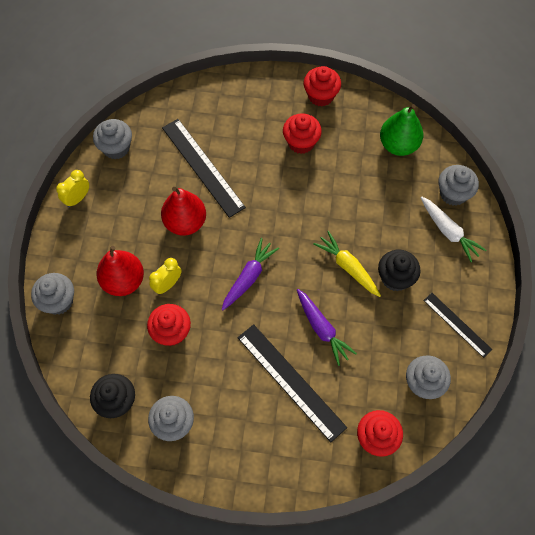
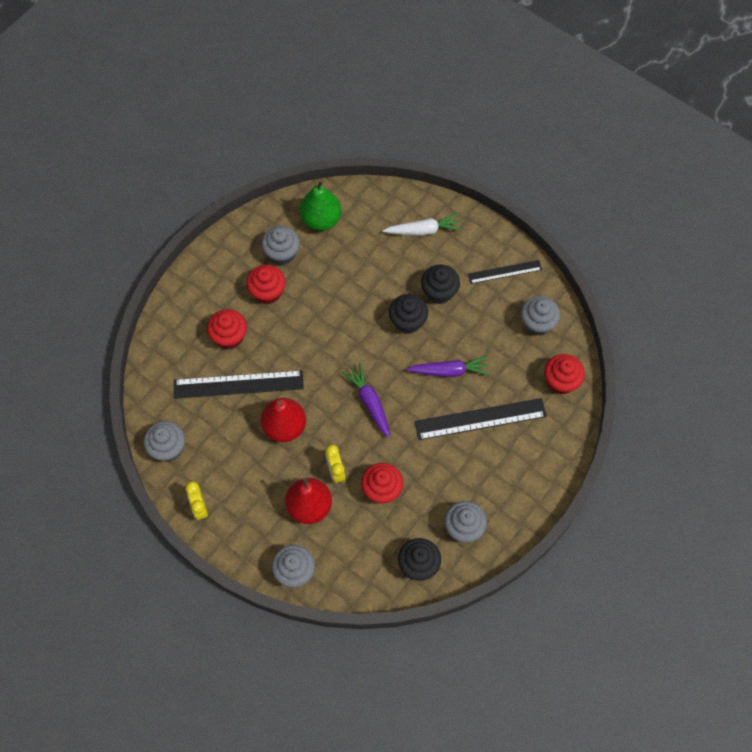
camera: 60 degrees left, 0 degrees up
red cupcake [304,66,341,107] -> red cupcake moved to [207,309,247,349]
yellow carrot [313,231,381,297] -> black cupcake [389,294,428,334]
grey cupcake [438,165,479,206] -> grey cupcake moved to [261,226,300,265]

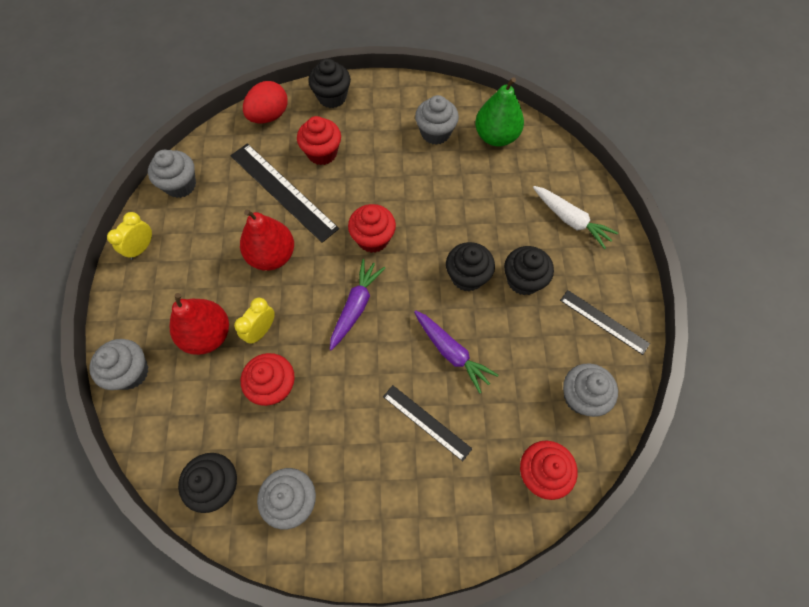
camera: 50 degrees right, 0 degrees up
red cupcake [246,265,286,304] -> red cupcake moved to [348,204,396,253]
black ruler [415,398,547,440] -> black ruler [383,385,472,462], size x0.60
none -> red egg [243,81,288,123]
none -> black cupcake [308,58,351,108]

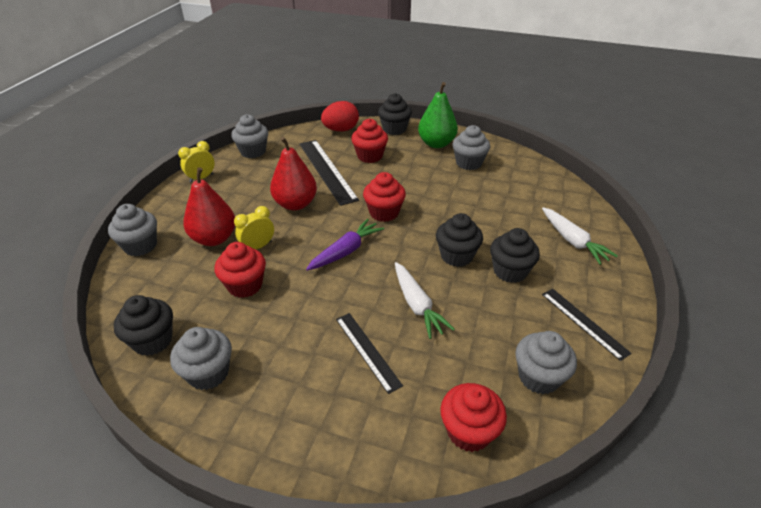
camera: 20 degrees right, 25 degrees down
purple carrot [414,310,498,394] -> white carrot [395,262,455,339]
green pear [475,77,524,146] -> green pear moved to [418,82,458,148]

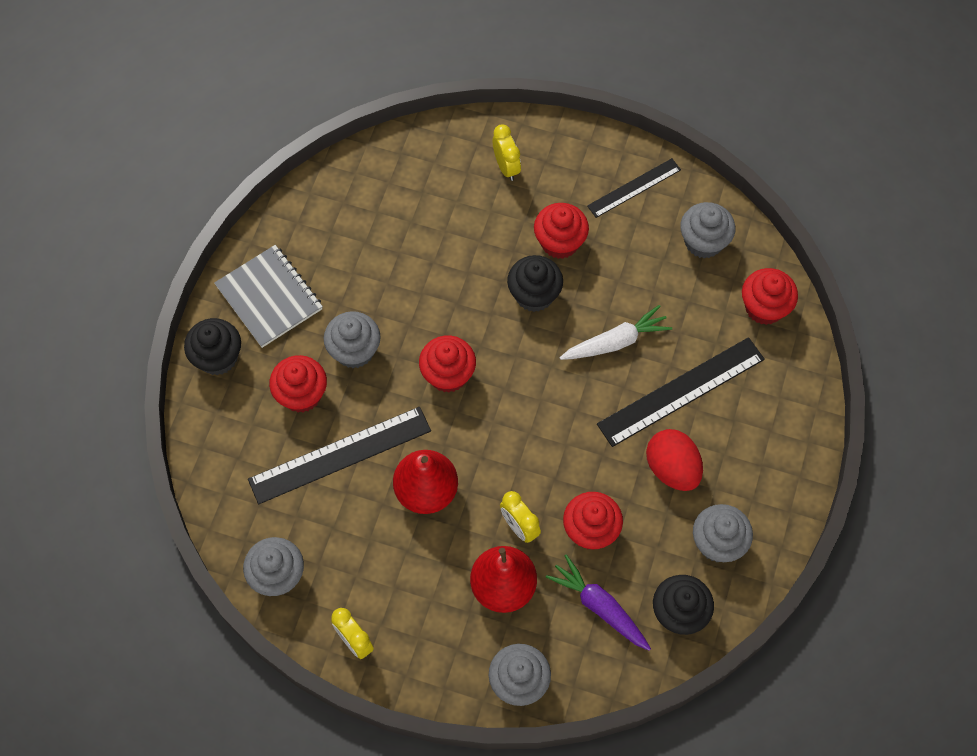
camera: 90 degrees left, 25 degrees up
purple carrot [306,219,384,271] -> purple carrot moved to [546,554,651,651]
red egg [321,101,359,131] -> red egg moved to [646,429,703,491]
black ruler [336,313,403,394] -> black ruler [597,337,765,447], size x1.68
green pear [418,82,458,148] -> grey notebook [214,245,323,348]
grey cupcake [453,125,490,170] -> grey cupcake moved to [324,311,381,368]
black cupcake [490,228,540,283] -> red cupcake [534,203,589,259]
white carrot [542,207,618,265] -> yellow clock [493,124,521,181]

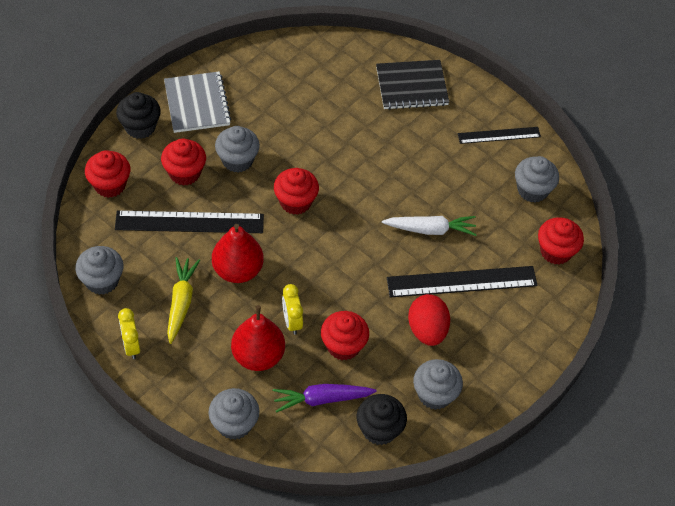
camera: 20 degrees right, 10 degrees down
yellow clock [493,124,521,181] -> black notebook [376,60,449,110]
black cupcake [507,255,563,312] -> none
red cupcake [534,203,589,259] -> red cupcake moved to [85,150,130,198]
purple carrot [546,554,651,651] -> purple carrot turned 75 degrees counterclockwise [273,384,377,413]
none -> yellow carrot [167,257,200,344]

